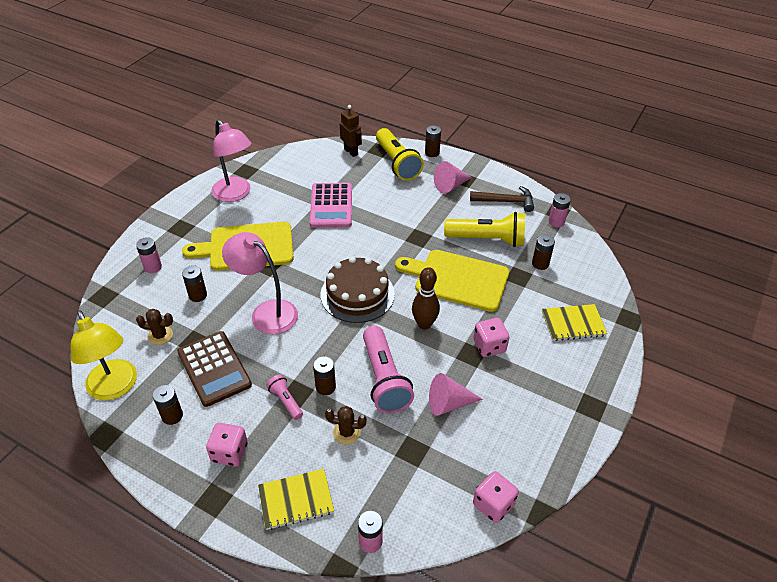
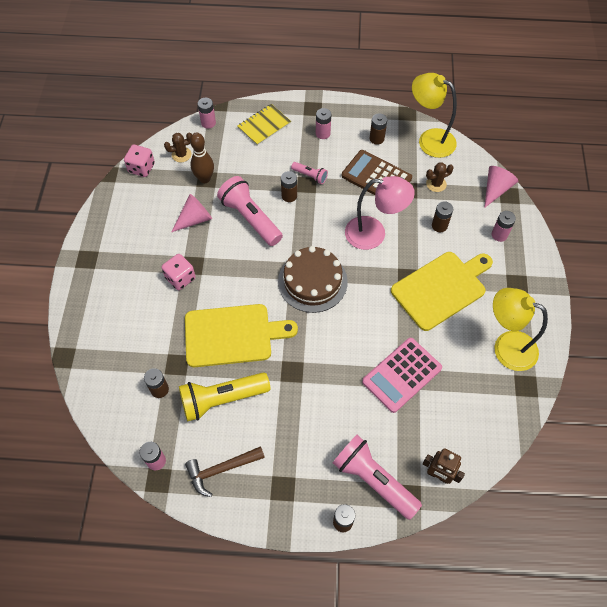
camera: 155 degrees right, 15 degrees up
pink dice [206,423,248,467] -> pink battery [316,108,331,139]
pink lamp [211,119,252,202] -> yellow lamp [493,288,548,371]
pink calculator [310,183,352,228] -> pink calculator turned 105 degrees counterclockwise [362,338,442,413]
brown cactus [325,406,367,444] -> brown cactus moved to [164,132,192,162]
yellow flashlight [376,128,424,181] -> pink flashlight [333,435,422,520]
brown bowling pin [412,267,440,330] -> brown bowling pin moved to [190,133,214,183]
pink cone [434,161,472,194] -> pink cone moved to [484,166,518,208]
yellow notebook [542,304,607,341] -> none

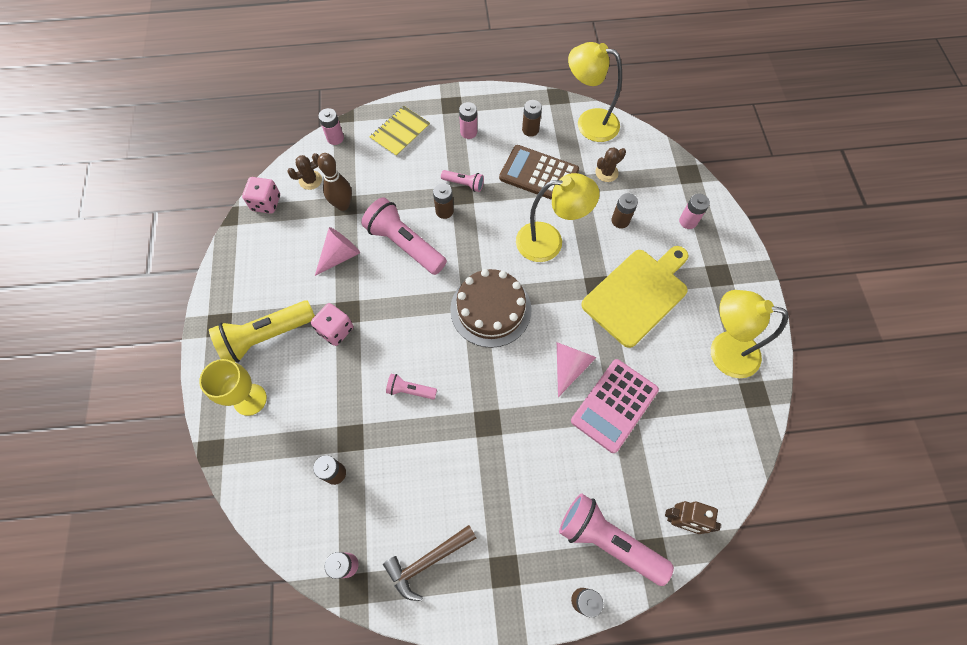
camera: 10 degrees left, 5 degrees up
yellow flashlight [179,372,270,422] -> yellow flashlight moved to [209,300,315,363]
yellow cutting board [185,304,298,367] -> pink flashlight [386,374,437,399]
pink lamp [345,176,415,250] -> yellow lamp [516,173,599,262]
pink cone [484,166,518,208] -> pink cone moved to [557,342,597,397]
none -> yellow goblet [199,359,267,416]

